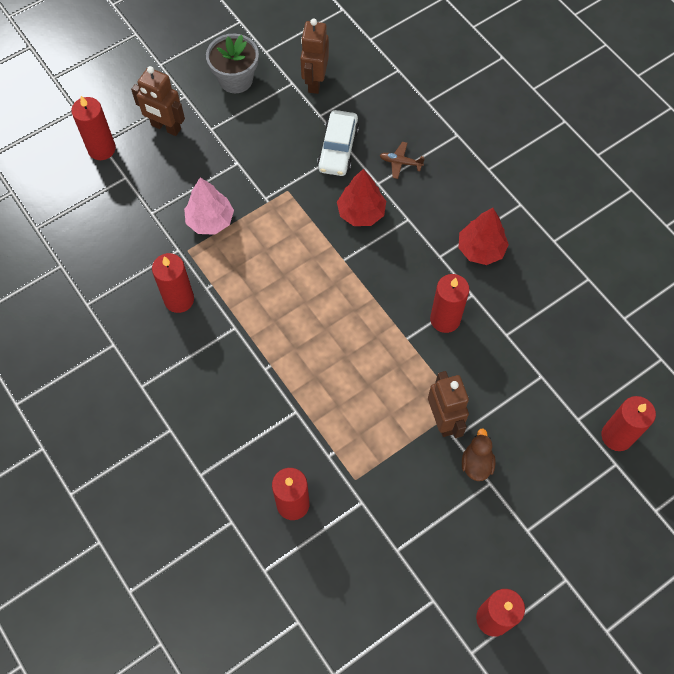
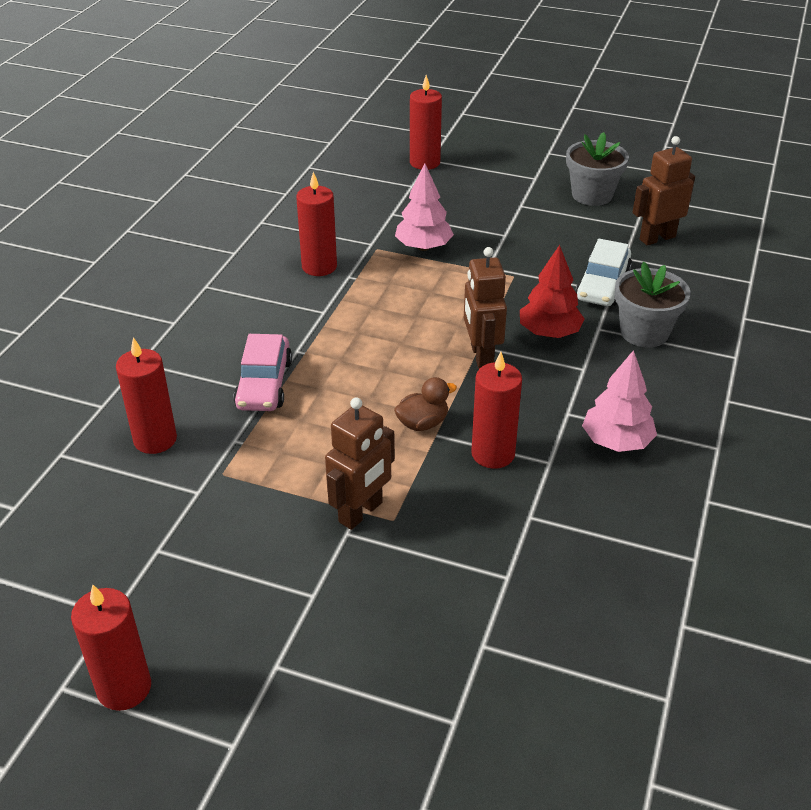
camera: 55 degrees right, 25 degrees down
brown robot [131,66,185,136] -> brown robot moved to [464,247,507,369]
white car [317,110,359,176] -> white car turned 45 degrees counterclockwise [575,239,632,306]
brown plane [380,142,425,179] -> grey flower pot [615,262,691,347]
red tree [459,208,509,265] -> pink tree [582,350,657,452]
brown duck [462,428,495,481] -> brown duck moved to [394,377,457,431]
red candle [602,396,656,451] -> none
none -> pink car [233,334,292,411]

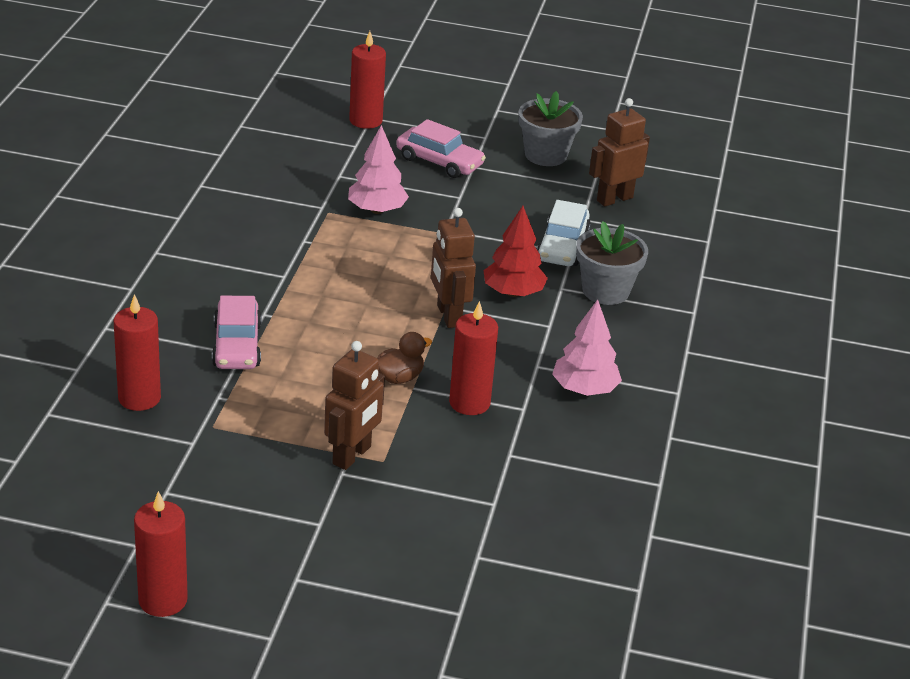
camera: 10 degrees left, 5 degrees down
red candle [296,172,337,276] -> none
none -> pink car [396,119,486,178]

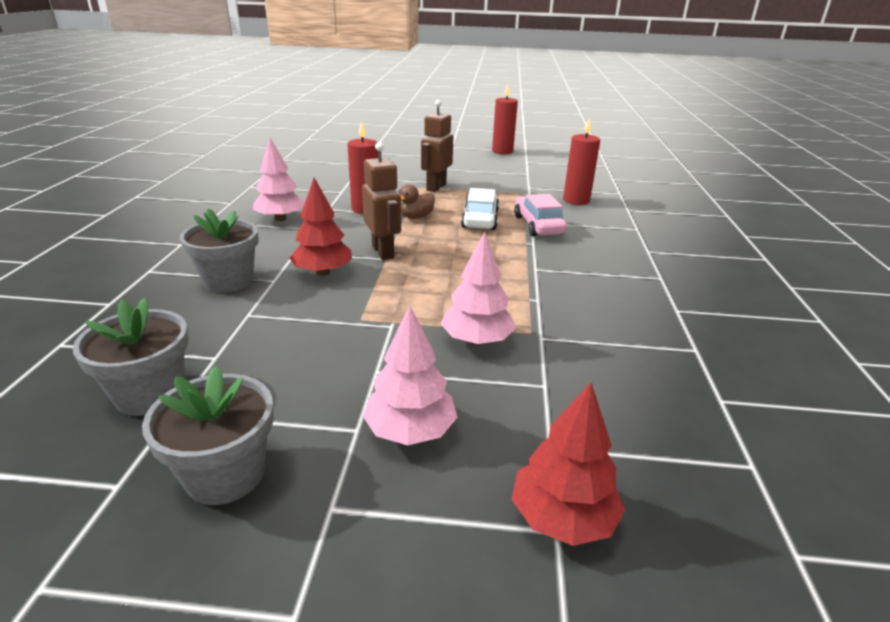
camera: 175 degrees right, 5 degrees down
red candle [349,31,386,129] -> red tree [512,382,625,546]
pink car [396,119,486,178] -> pink tree [362,305,457,445]
white car [537,200,591,266] -> white car moved to [461,188,499,230]
brown robot [589,98,650,207] -> grey flower pot [72,298,189,416]

